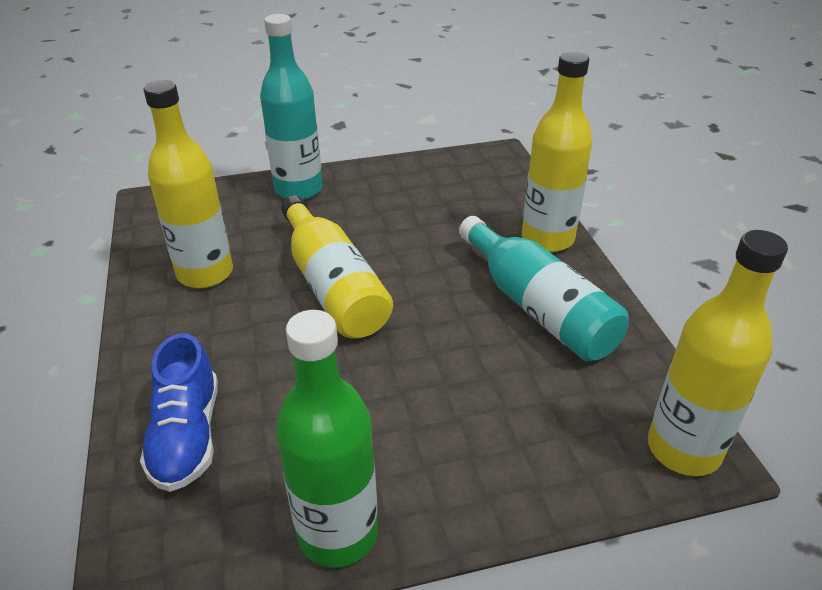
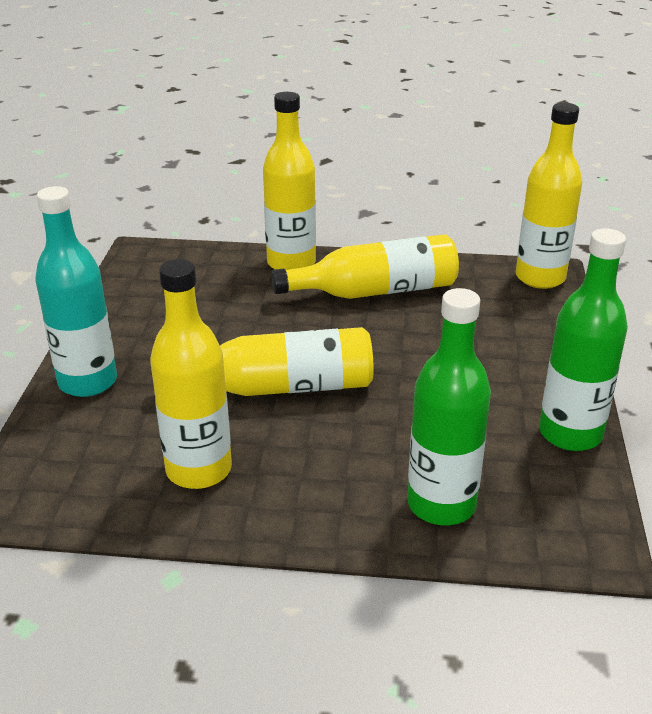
camera: 70 degrees left, 5 degrees down
blue shoe [140,333,218,492] -> green bottle [407,288,491,525]
turquoise bottle [459,216,629,361] -> yellow bottle [271,234,459,299]

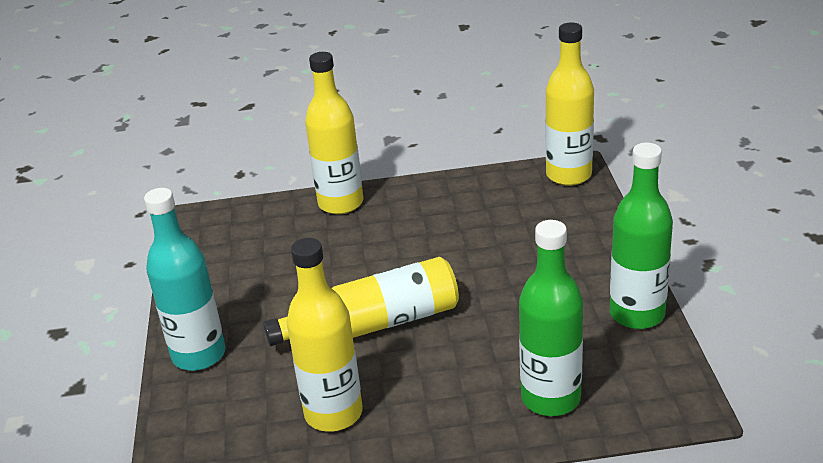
camera: 10 degrees left, 0 degrees up
yellow bottle [271,234,459,299] -> none

